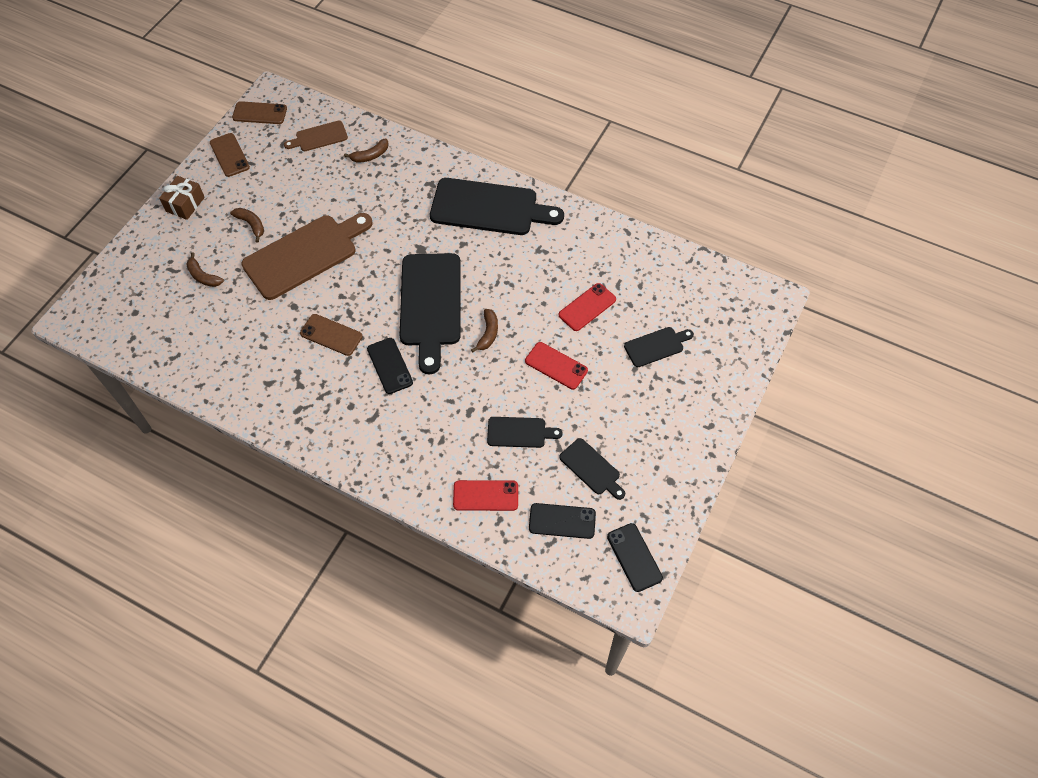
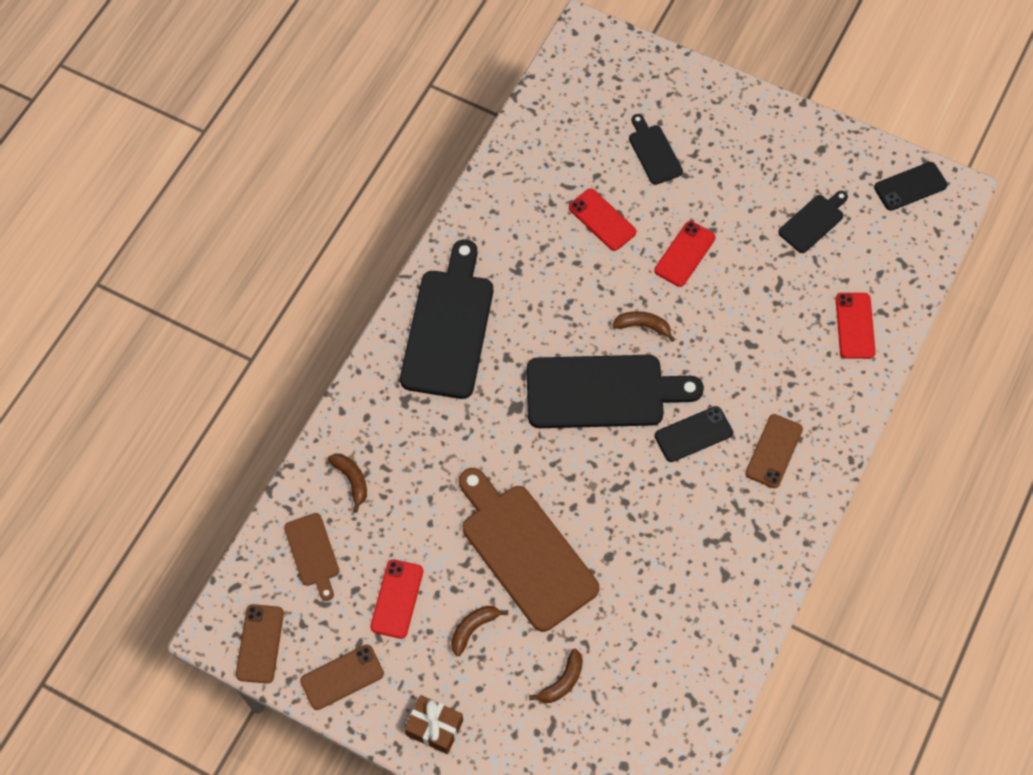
camera: 90 degrees left, 5 degrees up
brown phone [300,314,363,356] -> brown phone moved to [745,414,803,488]
black cutting board [487,417,563,448] -> none
black phone [529,503,596,539] -> none
none -> red phone [370,559,423,639]

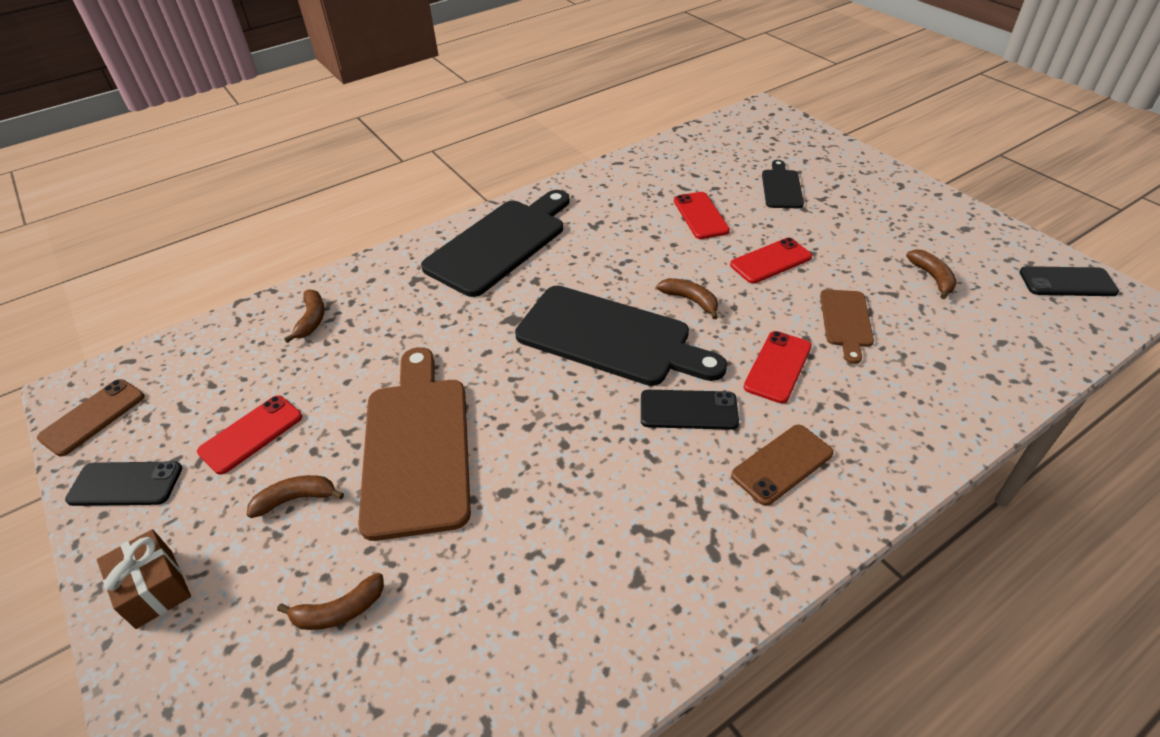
camera: 30 degrees right, 20 degrees down
brown cutting board [284,513,339,601] -> brown cutting board moved to [820,290,874,364]
brown phone [300,645,384,710] -> black phone [65,461,182,506]
black cutting board [778,191,848,253] -> brown banana [906,250,957,299]
red phone [836,293,876,359] -> red phone moved to [744,331,812,403]

